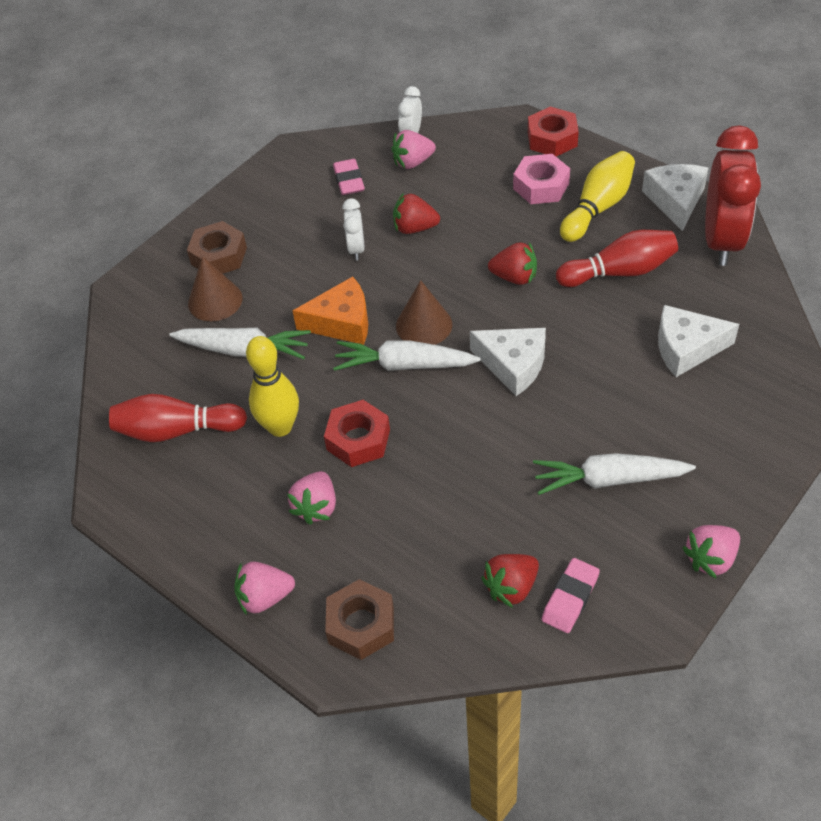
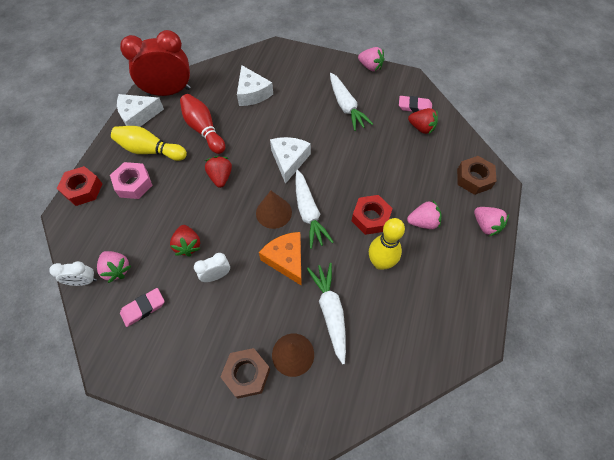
camera: 115 degrees left, 10 degrees up
red bowling pin [109,394,247,442] -> none

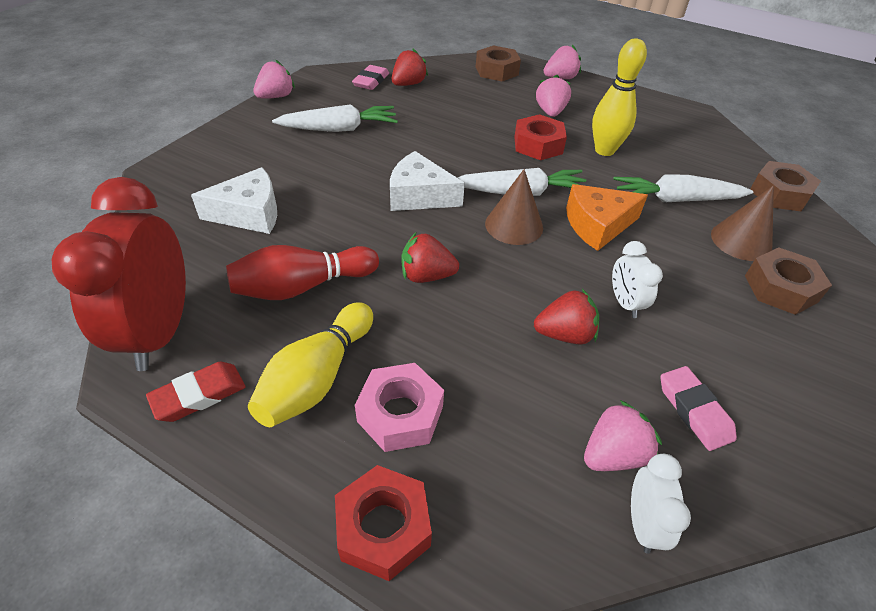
camera: 80 degrees left, 15 degrees down
white cheese [117,94,164,127] -> red eraser [146,362,245,422]
none -> brown nut [750,161,821,211]

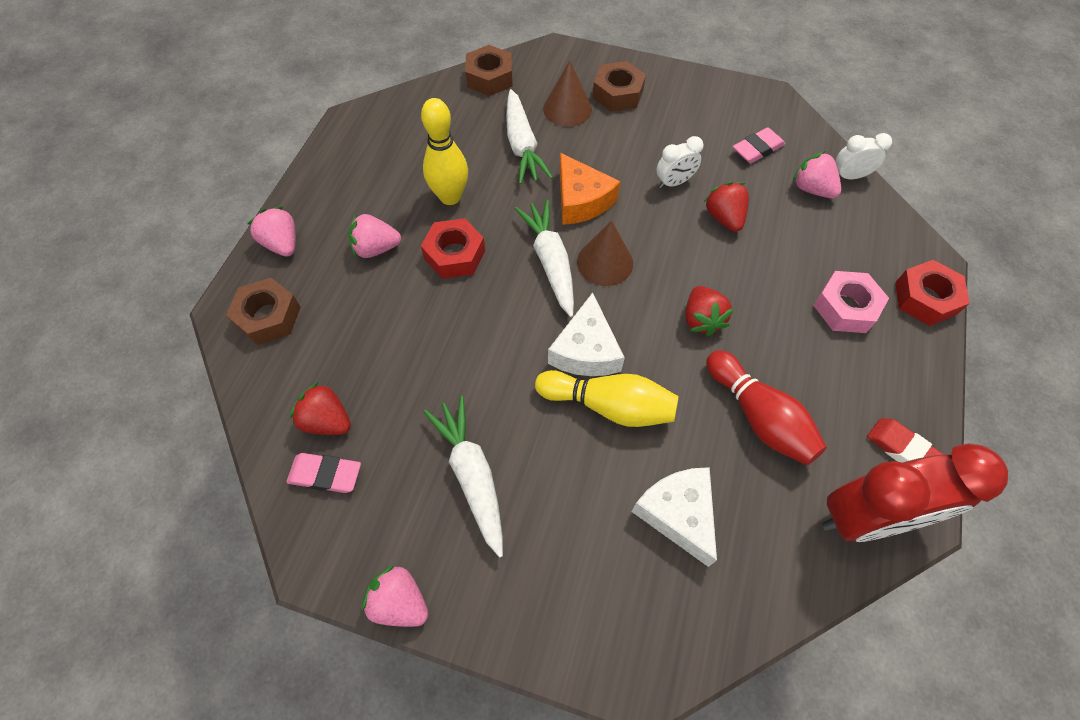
camera: 100 degrees left, 15 degrees up
yellow bowling pin [248,302,373,427] -> yellow bowling pin moved to [535,370,679,427]

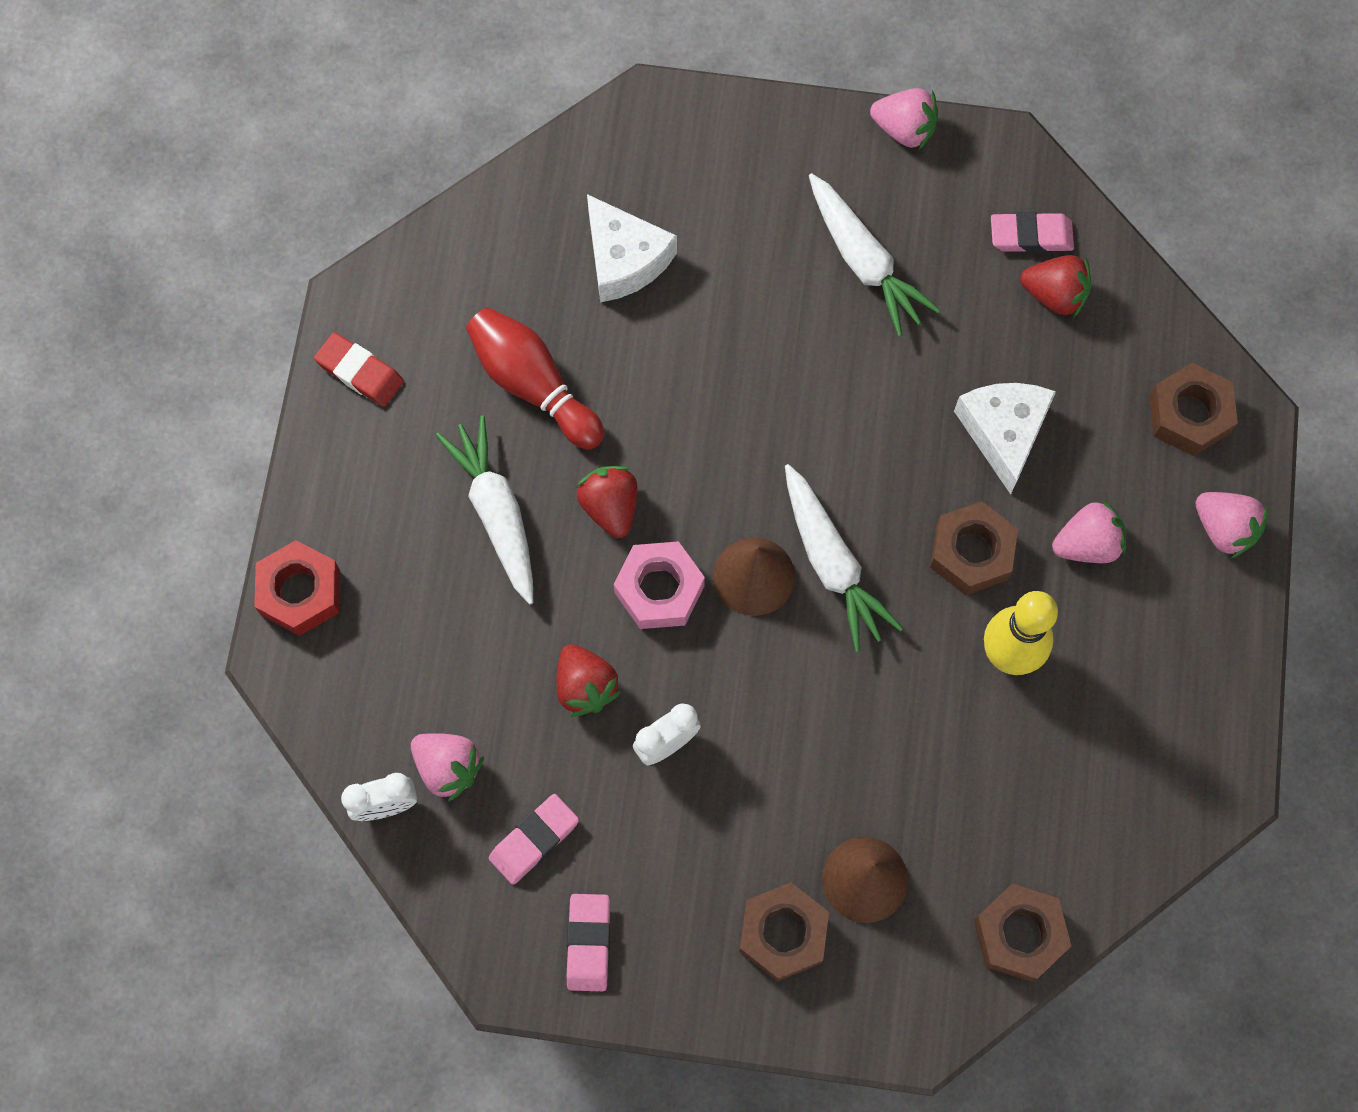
camera: 170 degrees right, 10 degrees up
red nut [421,218,485,279] -> brown nut [930,501,1018,595]
white carrot [506,89,553,184] -> white carrot moved to [435,415,533,604]
yellow bowling pin [535,370,679,427] -> none
white cheese [548,292,625,376] -> white cheese moved to [954,383,1056,494]
orange cheese [560,153,620,225] -> none
pink nut [813,271,889,333] -> pink nut moved to [614,541,705,629]
red clock [822,443,1008,542] -> none
none -> pink eraser [567,894,610,991]

